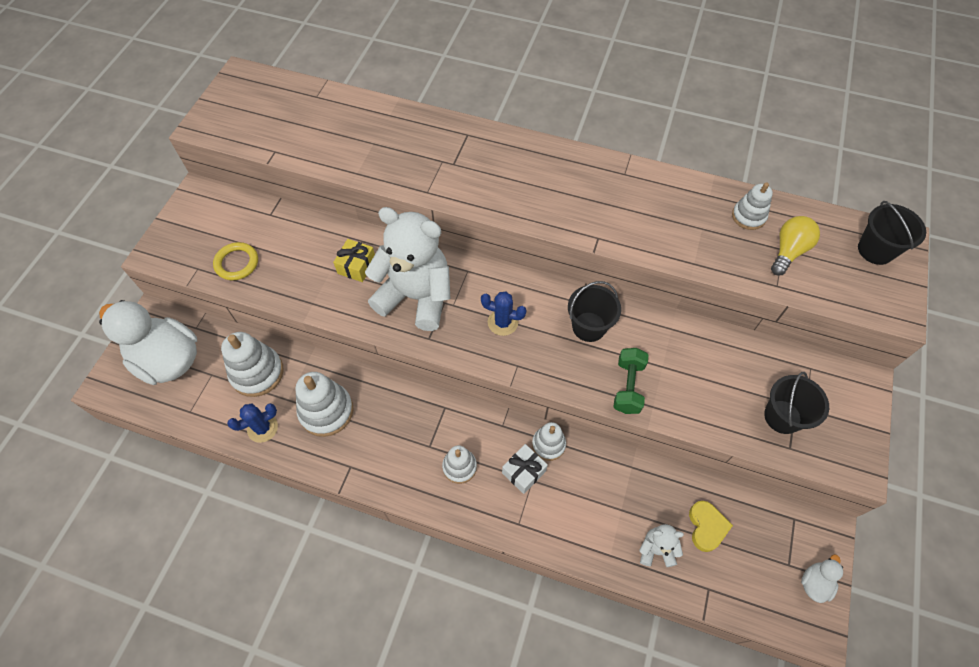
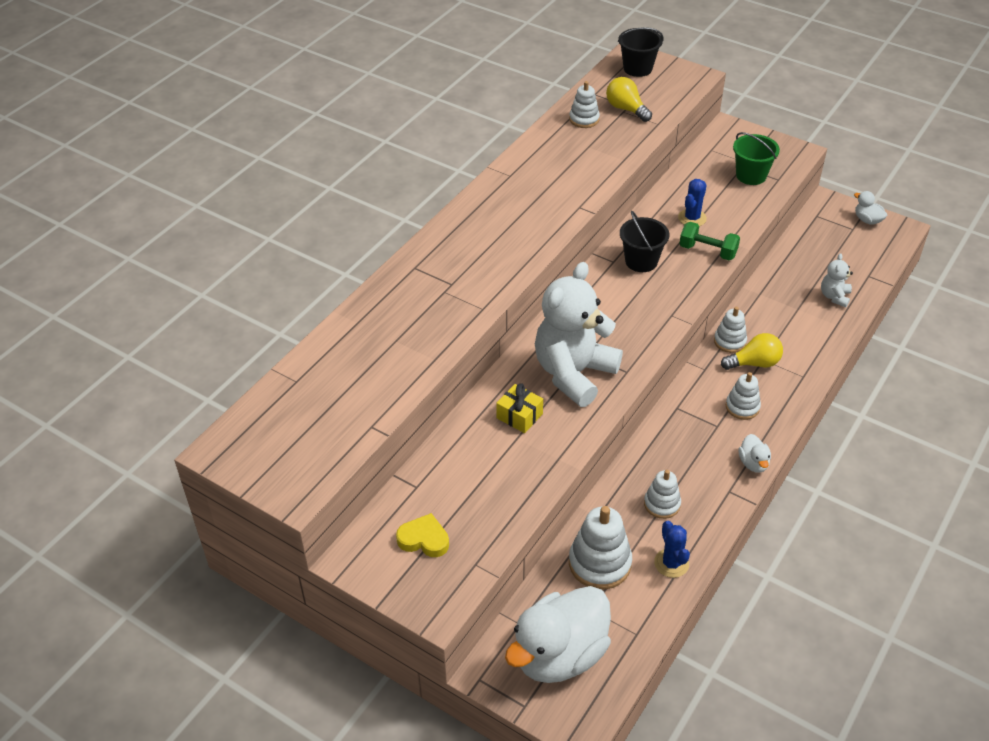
camera: 75 degrees left, 15 degrees down
yellow ring [213,242,258,280] -> none
white stacking toy [296,372,354,437] -> white stacking toy [644,470,681,519], size x0.61
blue cactus [481,292,526,336] -> blue cactus moved to [678,179,707,226]
white gift [502,444,548,494] -> yellow light bulb [721,333,783,370]
yellow heart [689,501,733,552] -> yellow heart moved to [396,513,449,557]
black bucket [764,372,829,434] -> green bucket [733,132,780,185]
none -> white duck [738,434,771,473]

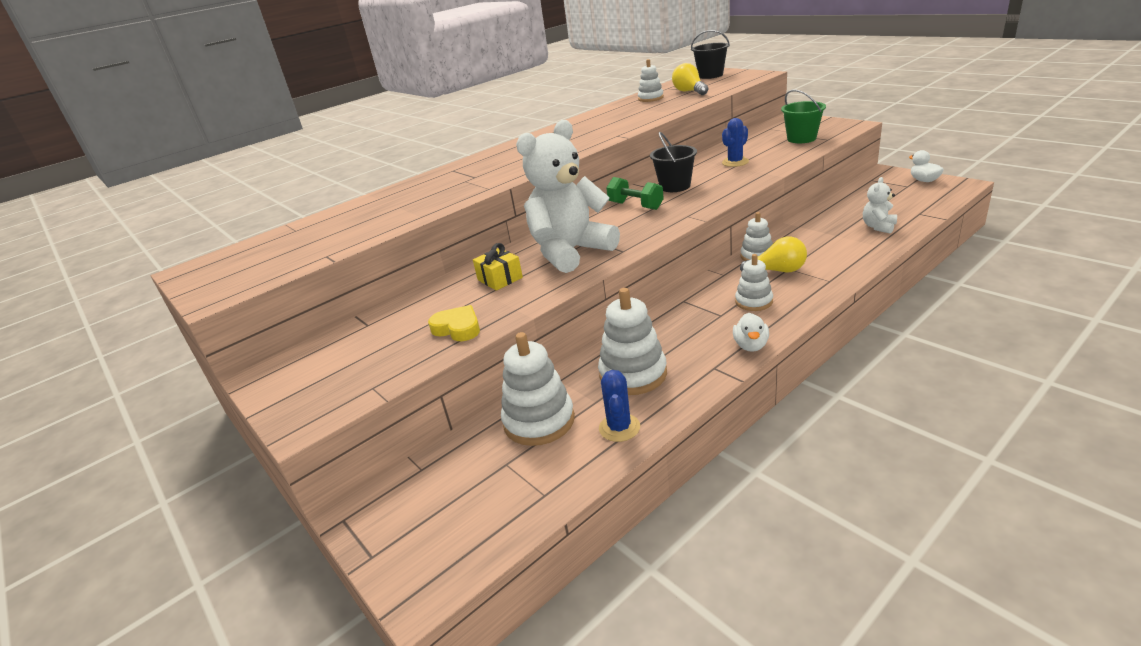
camera: 20 degrees right, 15 degrees down
yellow heart [396,513,449,557] -> yellow heart moved to [428,305,480,341]
white duck [505,586,611,683] -> none
white stacking toy [644,470,681,519] -> white stacking toy [598,288,667,395], size x1.65
green dumbbell [679,222,740,260] -> green dumbbell moved to [606,177,664,210]

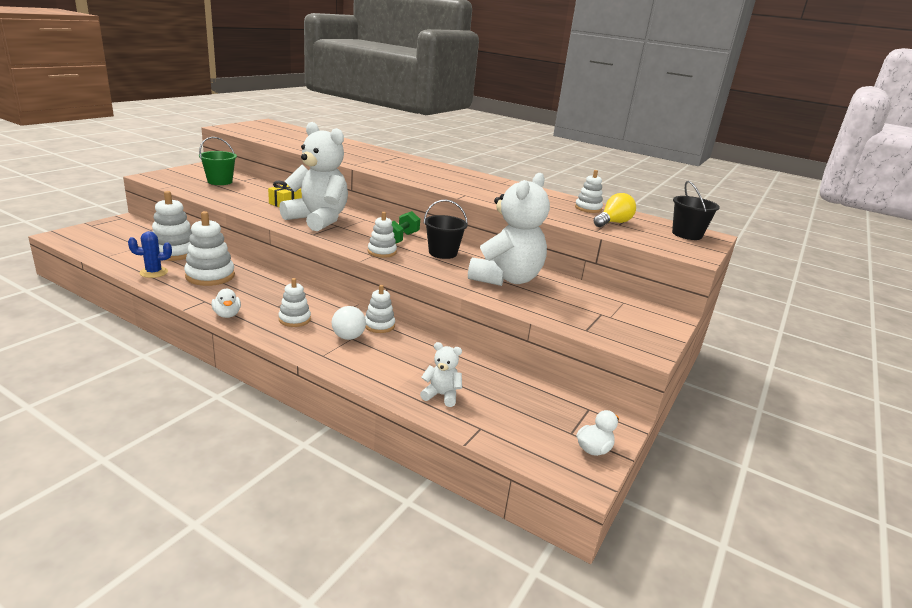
camera: 65 degrees right, 5 degrees down
yellow heart [428,305,480,341] -> none
blue cactus [722,118,749,167] -> white teddy bear [468,173,550,286]
white duck [733,313,769,352] -> white duck turned 105 degrees counterclockwise [212,289,241,318]
yellow light bulb [740,237,807,273] -> white light bulb [332,306,366,340]
green bucket [781,90,826,143] -> green bucket moved to [199,137,237,185]
none -> white stacking toy [368,212,397,258]

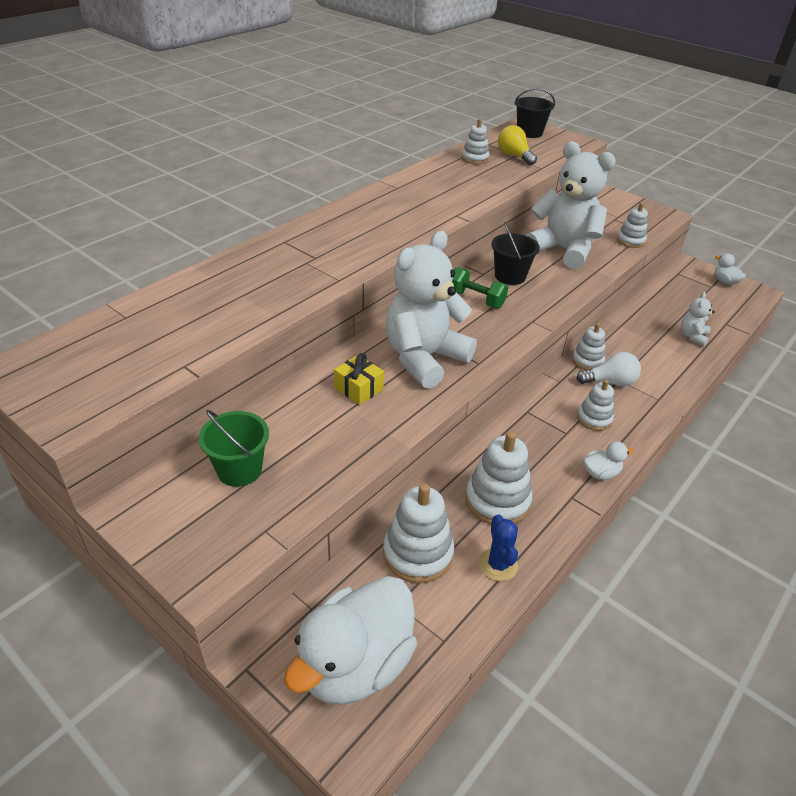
camera: 80 degrees left, 15 degrees up
white stacking toy [368,212,397,258] -> white stacking toy moved to [617,203,648,248]
none -> white duck [284,576,417,705]

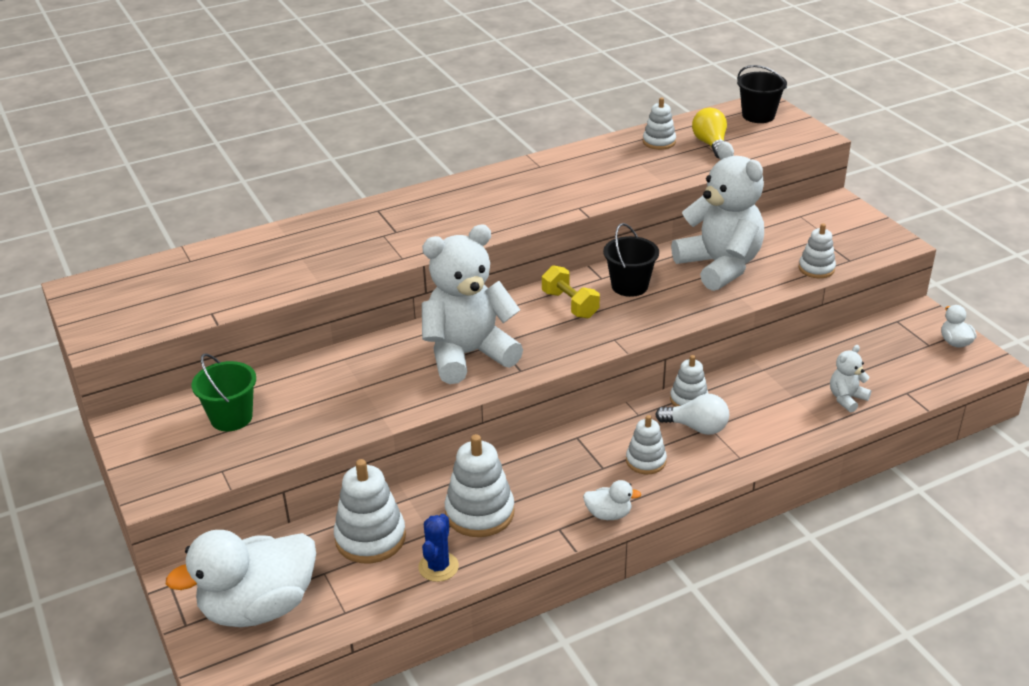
camera: 25 degrees right, 5 degrees down
yellow gift [334,353,384,405] -> none
green dumbbell [452,267,508,308] -> yellow dumbbell [542,265,600,318]

